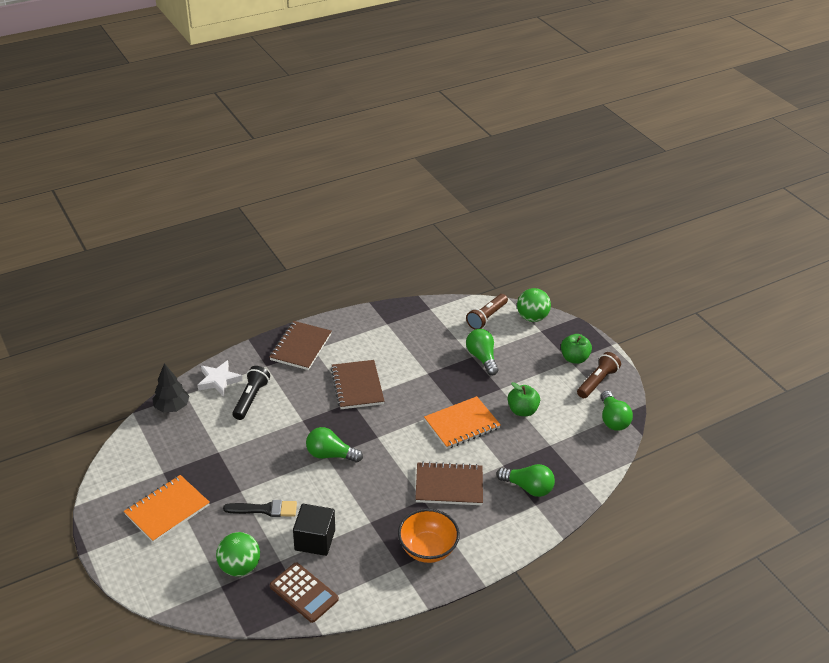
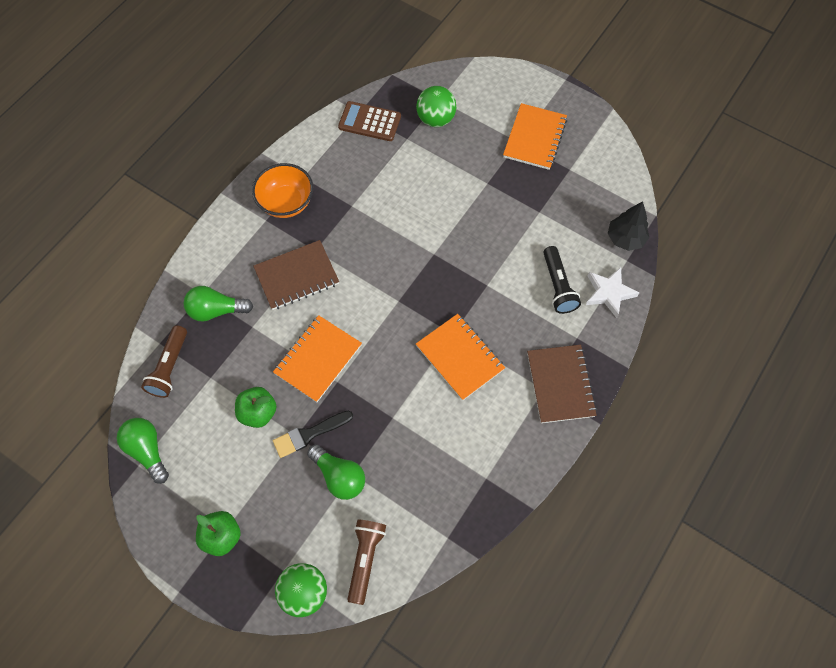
camera: 155 degrees right, 25 degrees up
black brush [223,500,297,517] -> black brush moved to [273,410,353,458]
black cube [293,504,335,556] -> none
green light bulb [306,427,363,463] -> none
brown notebook [331,360,385,409] -> orange notebook [416,314,505,401]
brown flashlight [577,352,621,398] -> brown flashlight moved to [141,325,187,398]

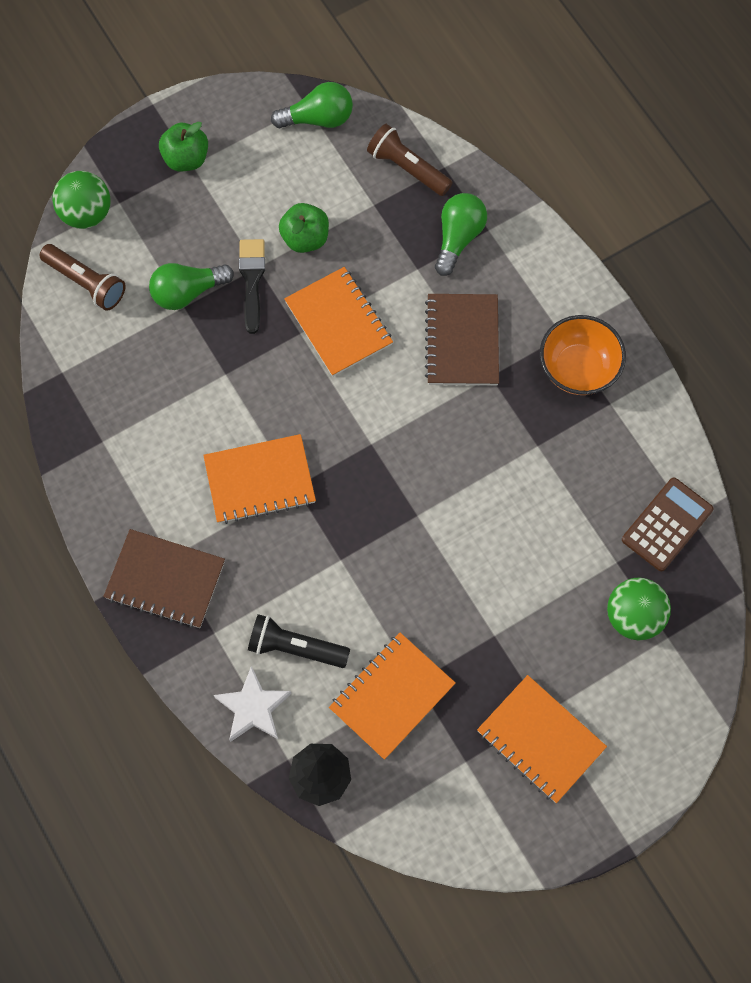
camera: 115 degrees right, 5 degrees up
none -> orange notebook [329,633,455,760]

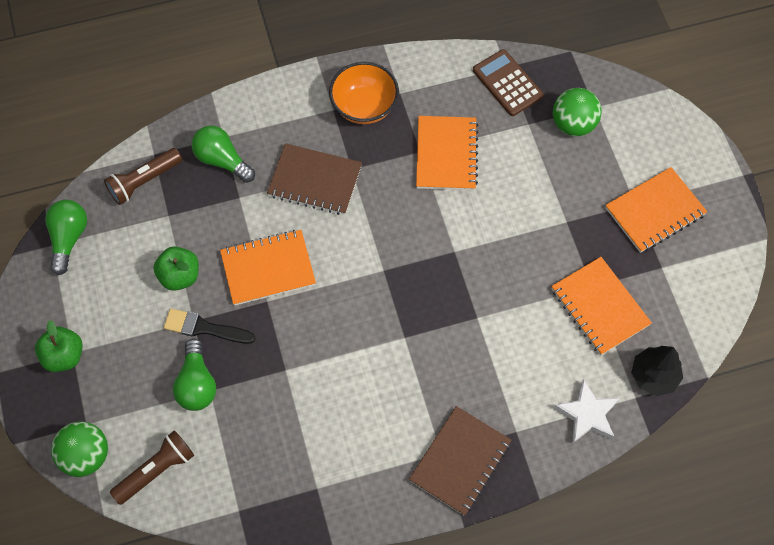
camera: 75 degrees left, 5 degrees down
orange notebook [203,434,316,524] -> orange notebook moved to [416,116,478,190]
black flashlight [248,614,350,668] -> none

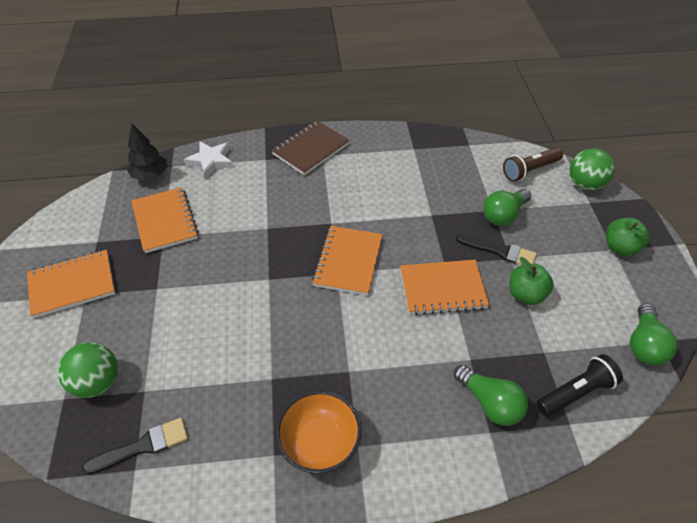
camera: 170 degrees left, 15 degrees down
brown flashlight [104,148,182,205] -> black flashlight [536,354,623,416]
green light bulb [173,338,216,411] -> green light bulb turned 135 degrees counterclockwise [483,189,531,226]
brown notebook [267,143,362,215] -> none
orange notebook [416,116,478,190] -> orange notebook moved to [312,226,383,296]
brown calculator [473,49,544,116] -> black brush [82,418,188,474]

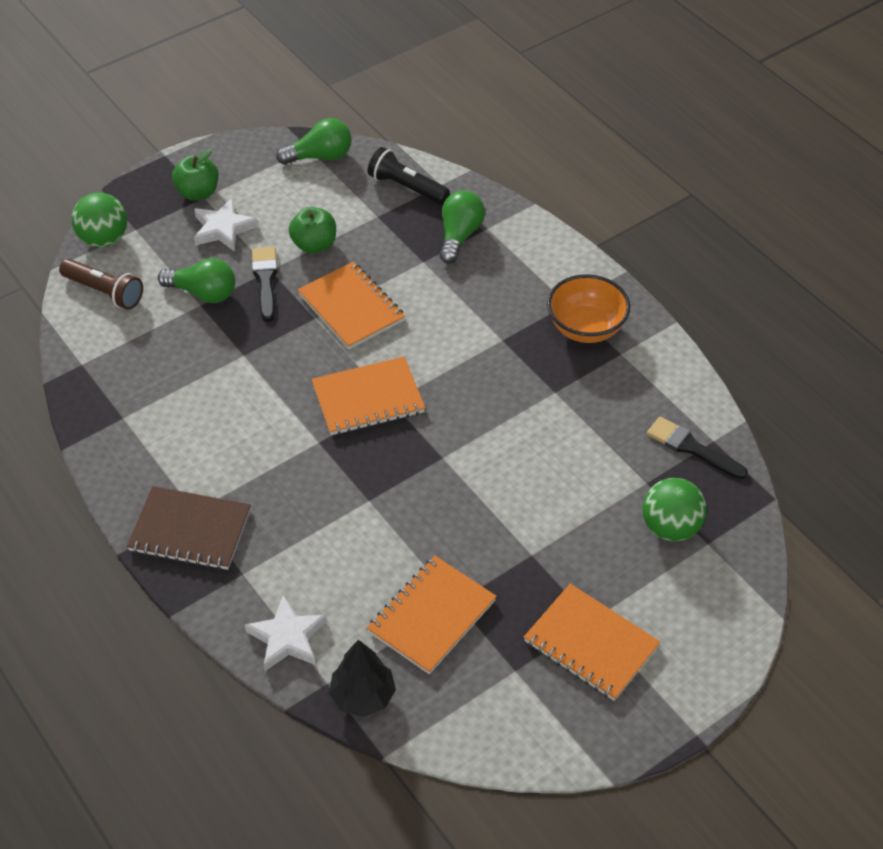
camera: 120 degrees left, 0 degrees up
none -> white star [194,198,258,252]

